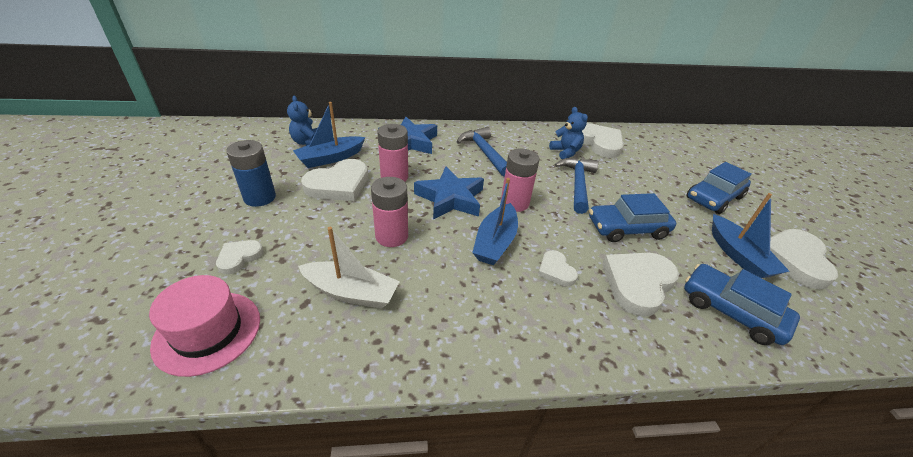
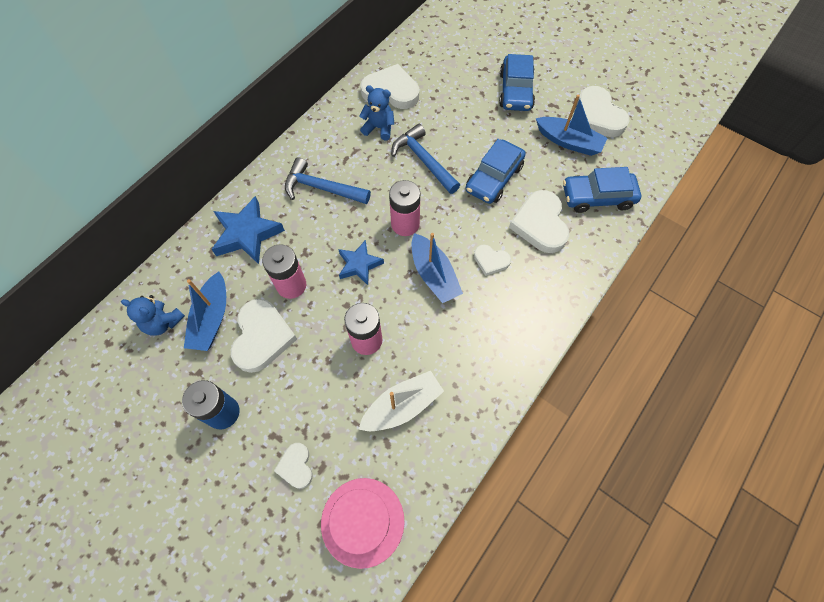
camera: 45 degrees left, 25 degrees up
blue star [414,167,484,220] -> blue star [338,240,384,285], size x0.64

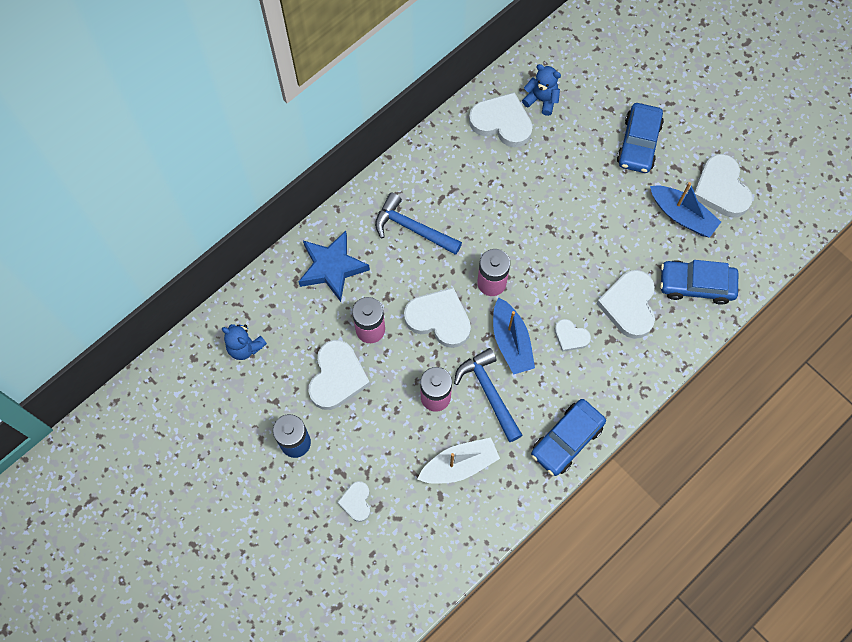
camera: 10 degrees right, 5 degrees up
blue boat [184,272,226,351] -> none
pink hat [321,478,405,569] -> none
blue star [338,240,384,285] -> white heart [404,287,471,348]
blue teddy bear [359,86,394,140] -> blue teddy bear moved to [522,64,561,116]
blue hammer [392,124,460,194] -> blue hammer moved to [454,348,522,442]
blue car [465,139,526,204] -> blue car moved to [531,399,606,476]

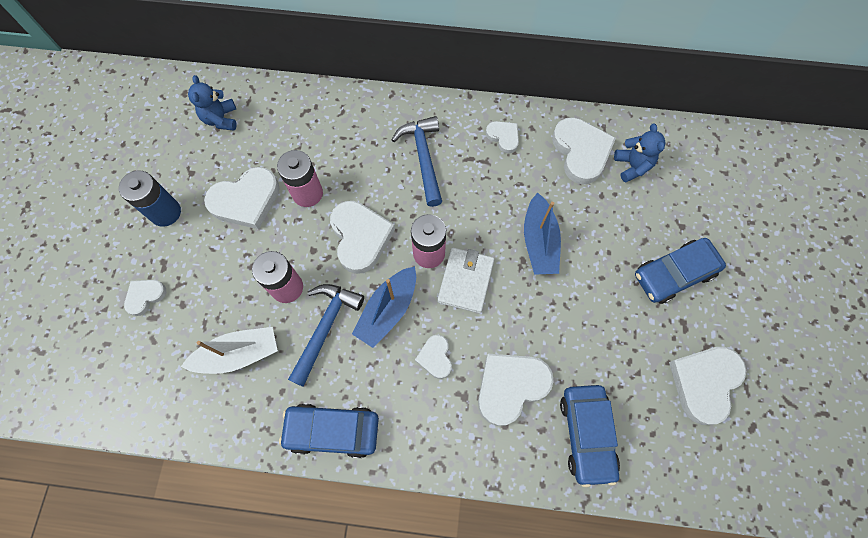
camera: 50 degrees right, 0 degrees up
blue star [299,231,370,302] -> none
white boat [417,438,500,484] -> white boat turned 45 degrees counterclockwise [181,327,278,374]
blue boat [650,182,721,238] -> blue boat moved to [524,193,561,275]
blue car [660,260,738,305] -> blue car turned 150 degrees counterclockwise [560,385,620,487]
none -> white wallet [437,248,495,313]
none -> white heart [486,121,519,153]

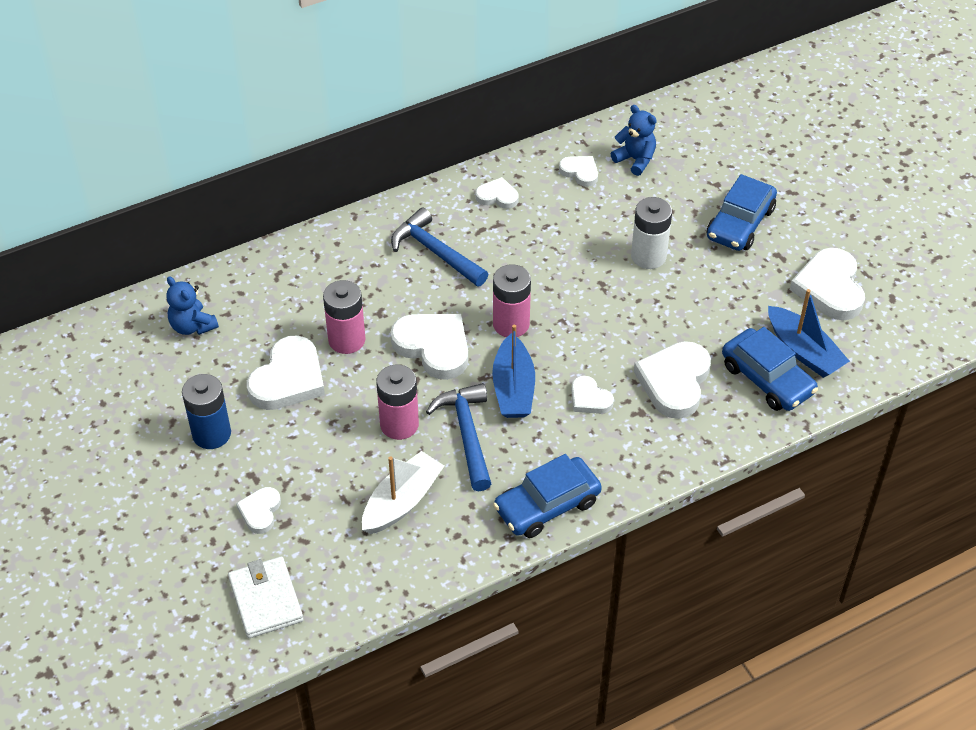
camera: 35 degrees left, 20 degrees down
white wallet [437,248,495,313] -> white wallet moved to [228,556,304,638]
blue boat [524,193,561,275] -> blue boat moved to [768,289,850,378]
white heart [552,117,616,184] -> white heart [559,156,598,187], size x0.54
none -> white battery [631,197,672,269]

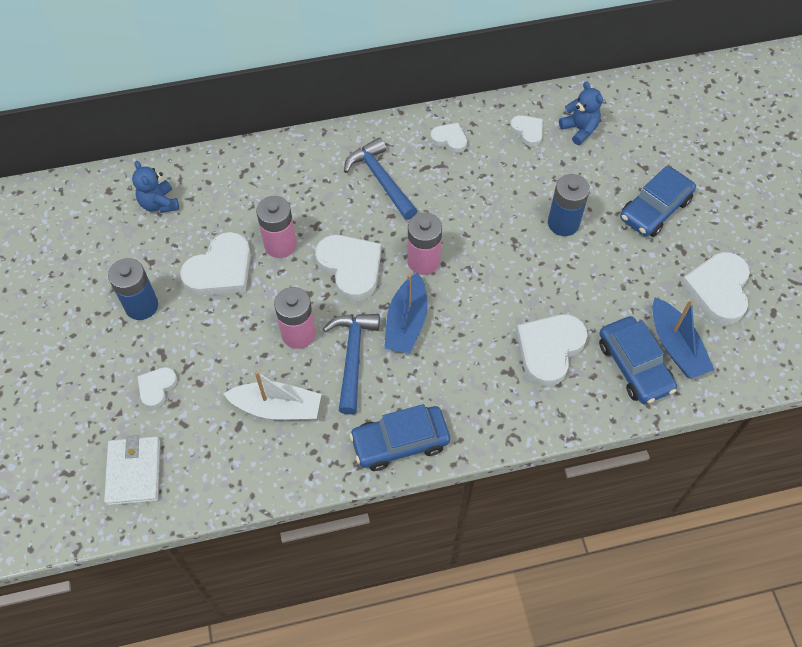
camera: 15 degrees right, 10 degrees up
white boat [362,451,444,534] -> white boat turned 45 degrees clockwise [223,371,321,420]
white heart [571,376,614,414] -> none
white battery [631,197,672,269] -> blue battery [548,174,590,236]

